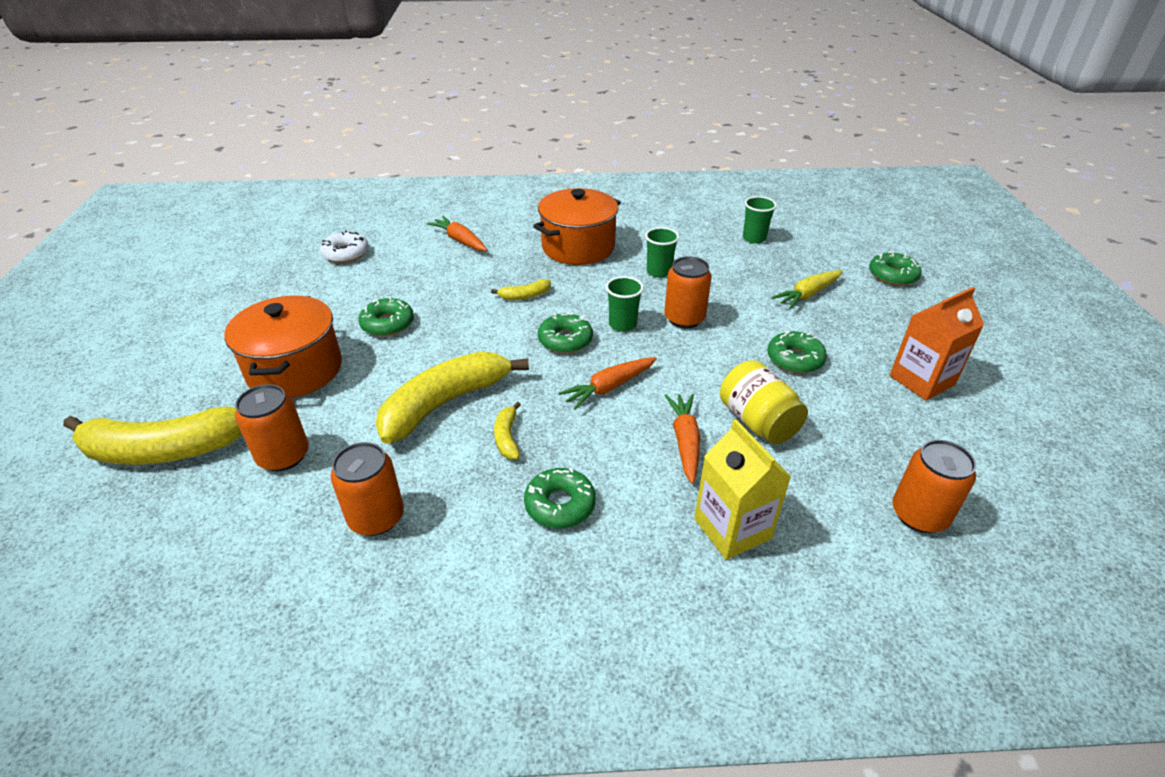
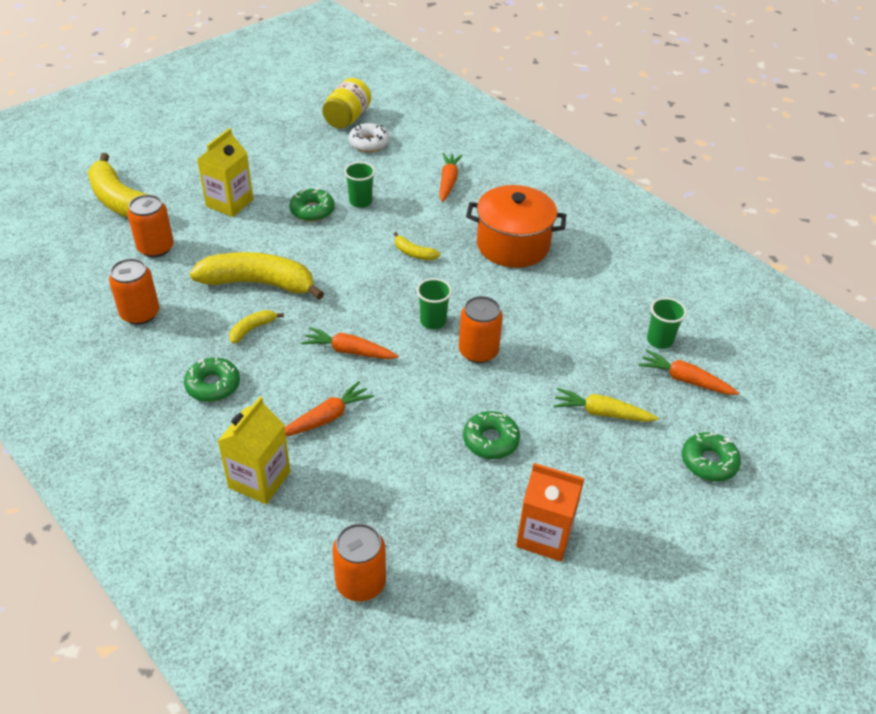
camera: 50 degrees right, 5 degrees up
orange pot [224,296,342,398] -> yellow carton [197,128,253,217]
green donut [538,312,593,353] -> none
green cup [645,227,679,278] -> green cup moved to [344,162,375,208]
yellow jar [720,360,808,444] -> yellow jar moved to [322,78,371,129]
none -> orange carrot [639,349,739,395]

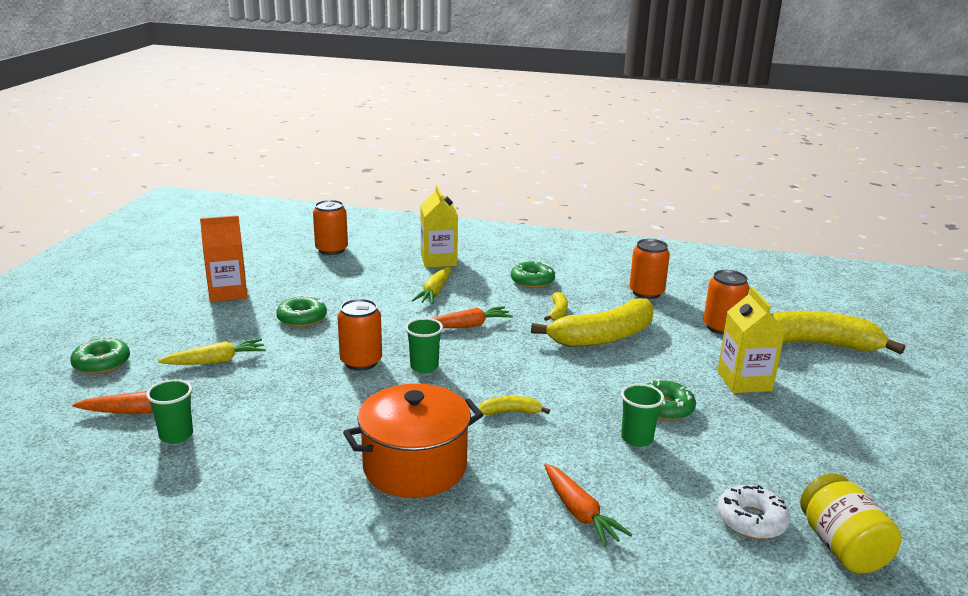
camera: 145 degrees right, 20 degrees down
orange carrot [284,381,374,436] -> yellow carrot [411,266,451,304]

